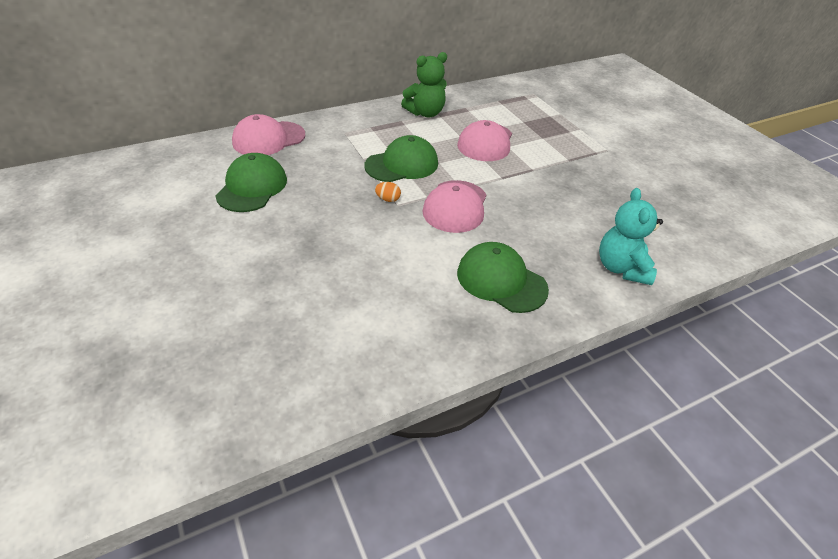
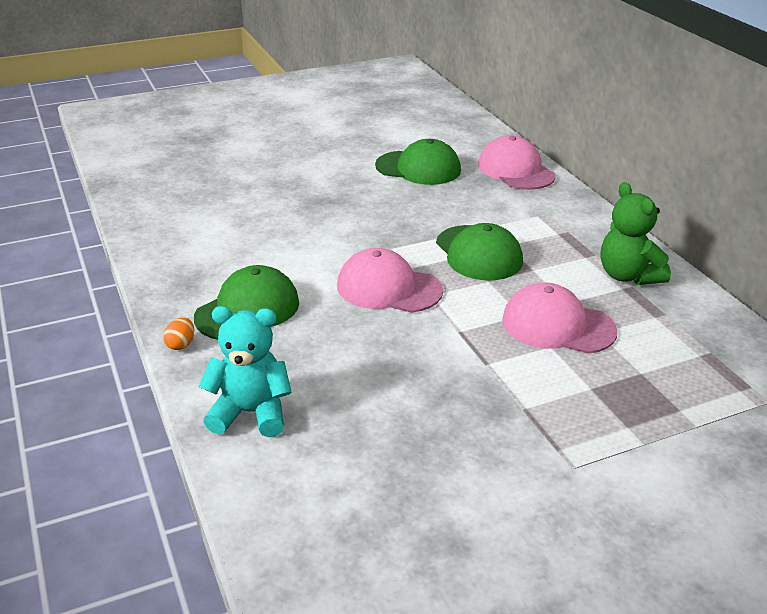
camera: 95 degrees right, 10 degrees down
orange egg [375,182,401,202] -> orange egg moved to [163,318,194,350]

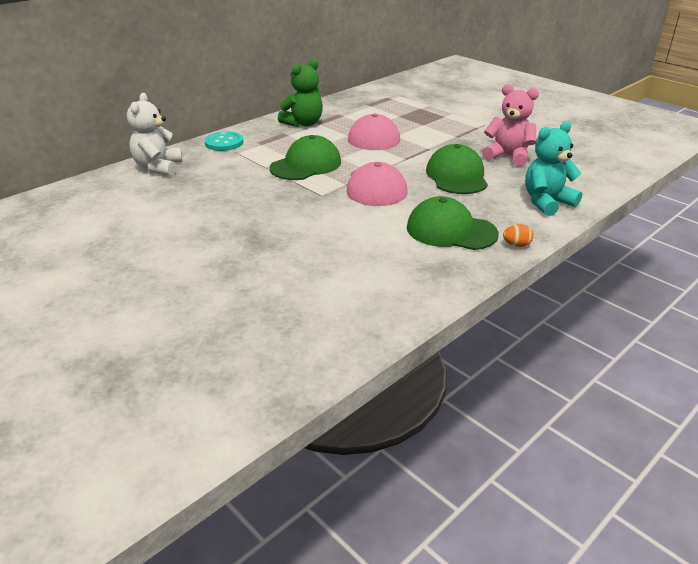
camera: 110 degrees left, 0 degrees up
turquoise teddy bear [198,306,292,437] -> turquoise teddy bear turned 75 degrees clockwise [525,121,582,216]
green cap [375,139,461,185] -> green cap moved to [426,144,488,194]
pink cap [478,135,556,190] -> white teddy bear [127,93,183,176]
none -> turquoise button [204,131,243,151]
none -> pink teddy bear [482,84,539,167]

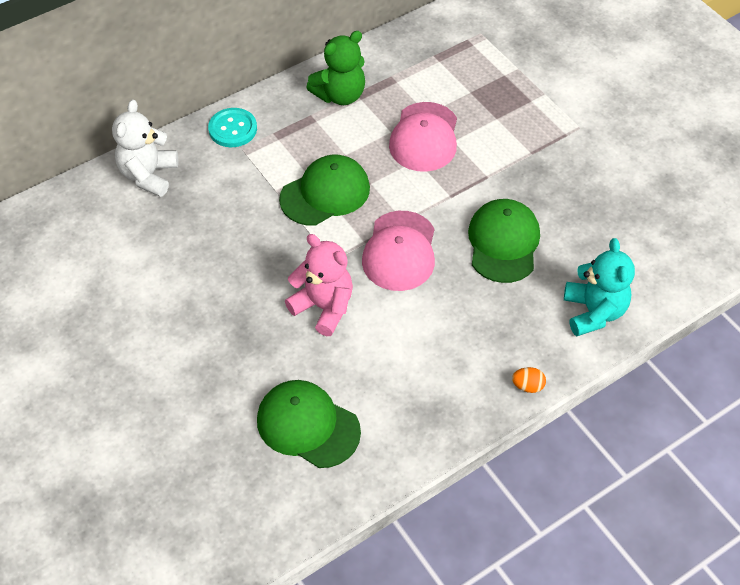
camera: 10 degrees right, 20 degrees up
green cap [407,196,499,250] -> green cap moved to [257,380,361,468]
pink teddy bear [482,84,539,167] -> pink teddy bear moved to [285,234,353,336]
turquoise teddy bear [525,121,582,216] -> turquoise teddy bear turned 105 degrees clockwise [564,238,635,336]

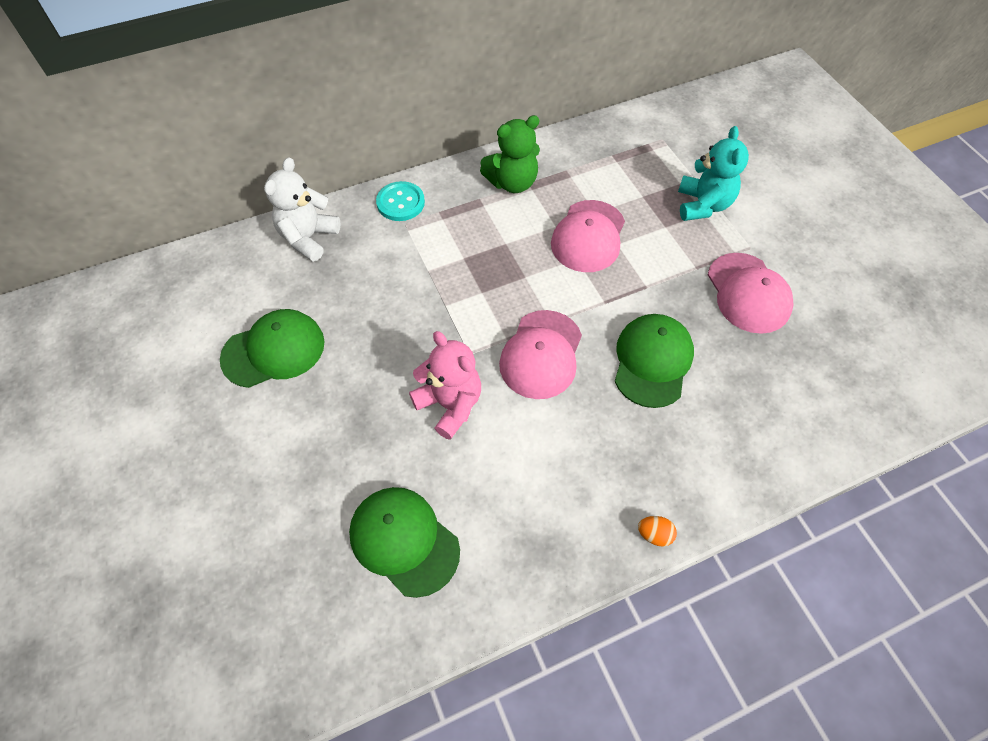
camera: 10 degrees right, 5 degrees up
green cap [279,154,370,226] -> green cap moved to [220,309,325,388]
turquoise teddy bear [564,238,635,336] -> turquoise teddy bear moved to [678,126,749,221]
none -> pink cap [708,253,794,334]

